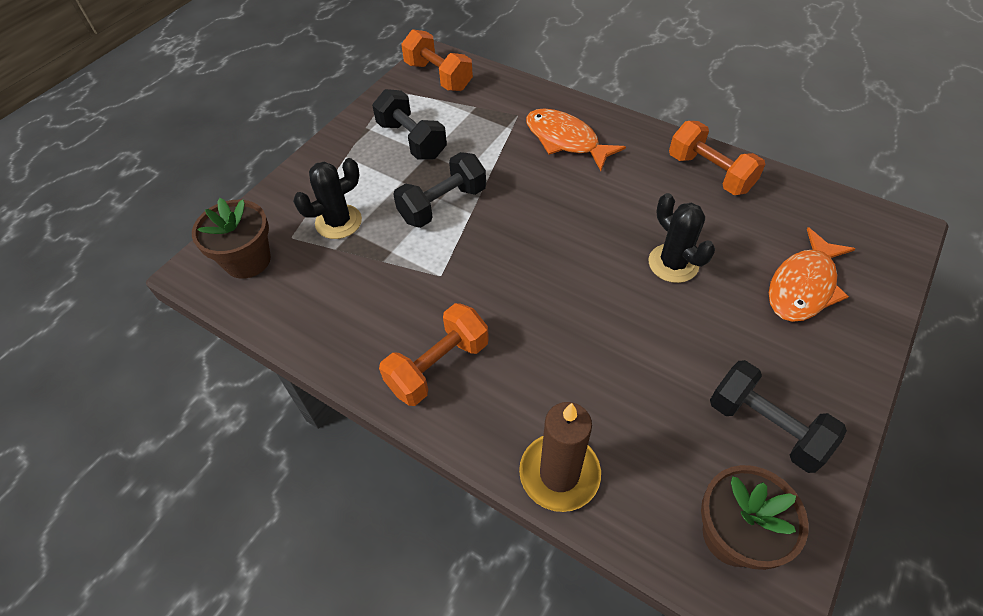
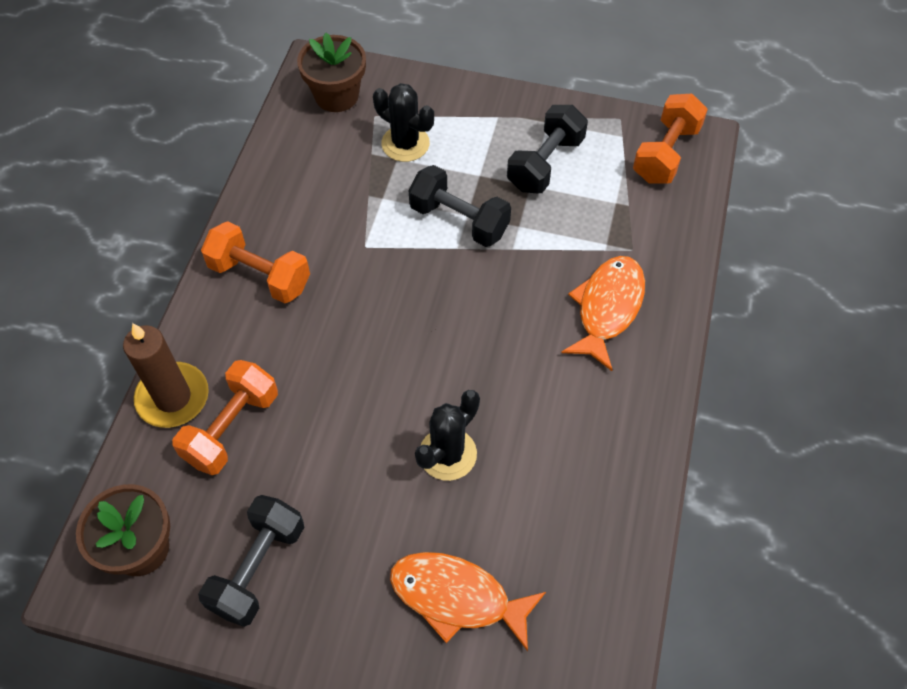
camera: 70 degrees right, 5 degrees up
orange dumbbell [669,121,765,195] -> orange dumbbell moved to [172,360,278,475]

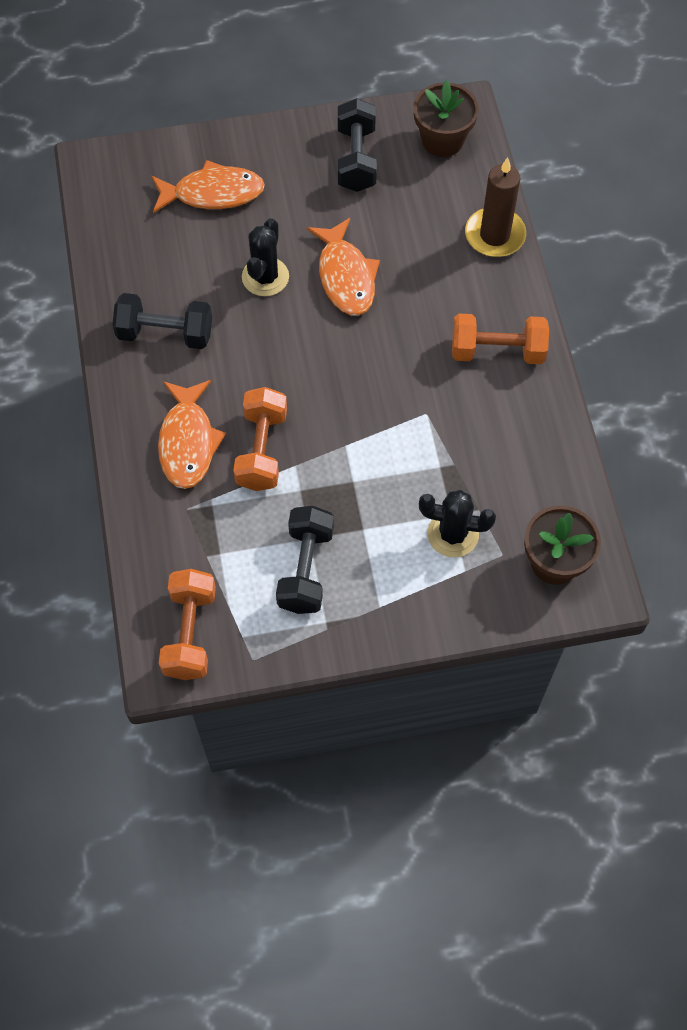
camera: 155 degrees right, 5 degrees up
orange dumbbell [172,360,278,475] -> orange dumbbell moved to [233,387,287,491]
black dumbbell [409,165,511,247] -> black dumbbell moved to [112,293,212,349]
none -> orange fish [307,218,380,315]

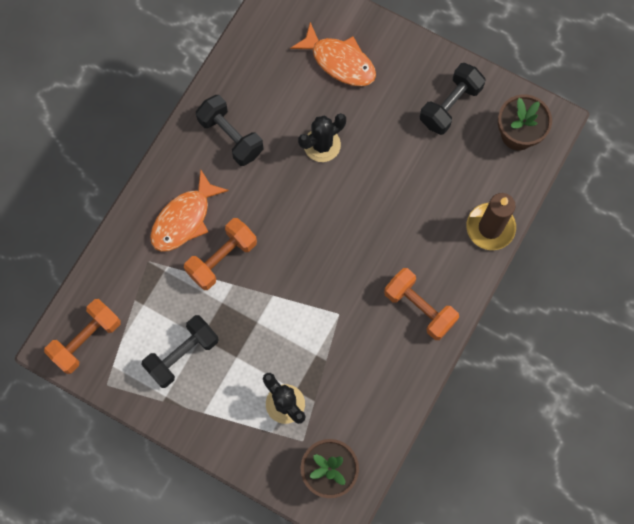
camera: 40 degrees right, 10 degrees up
orange fish [307,218,380,315] -> none

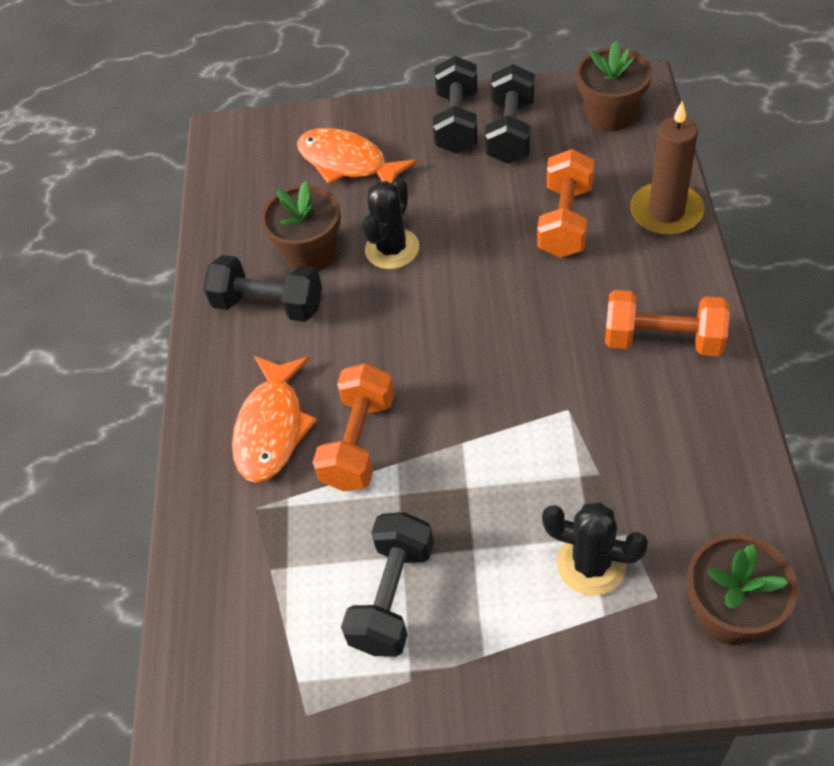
camera: 25 degrees left, 20 degrees down
orange dumbbell [44,299,121,374] -> orange dumbbell moved to [537,149,594,258]
orange fish [290,22,376,86] -> orange fish turned 150 degrees counterclockwise [297,128,418,185]
none -> brown flower pot [261,181,341,271]
none -> black dumbbell [433,56,478,154]

